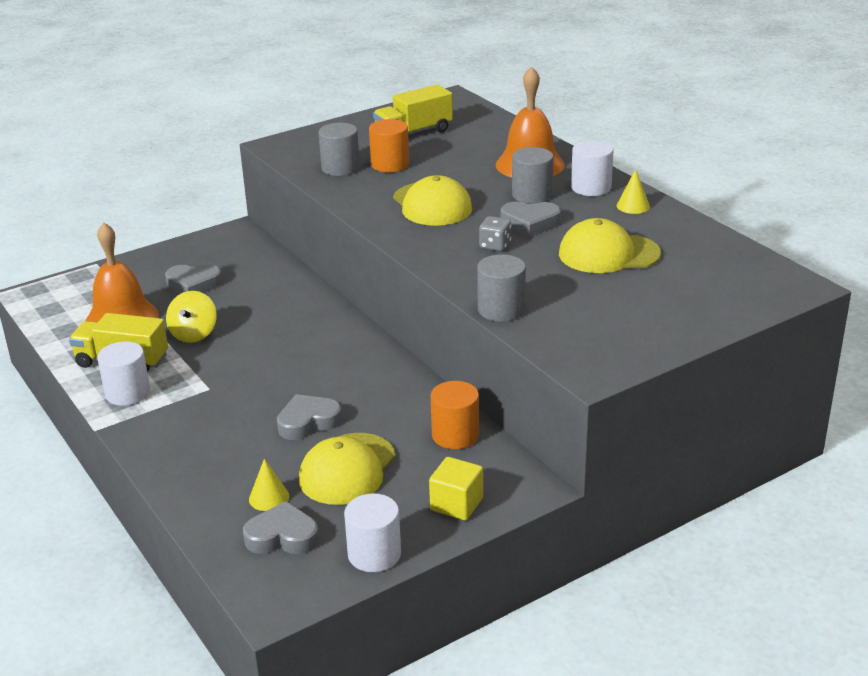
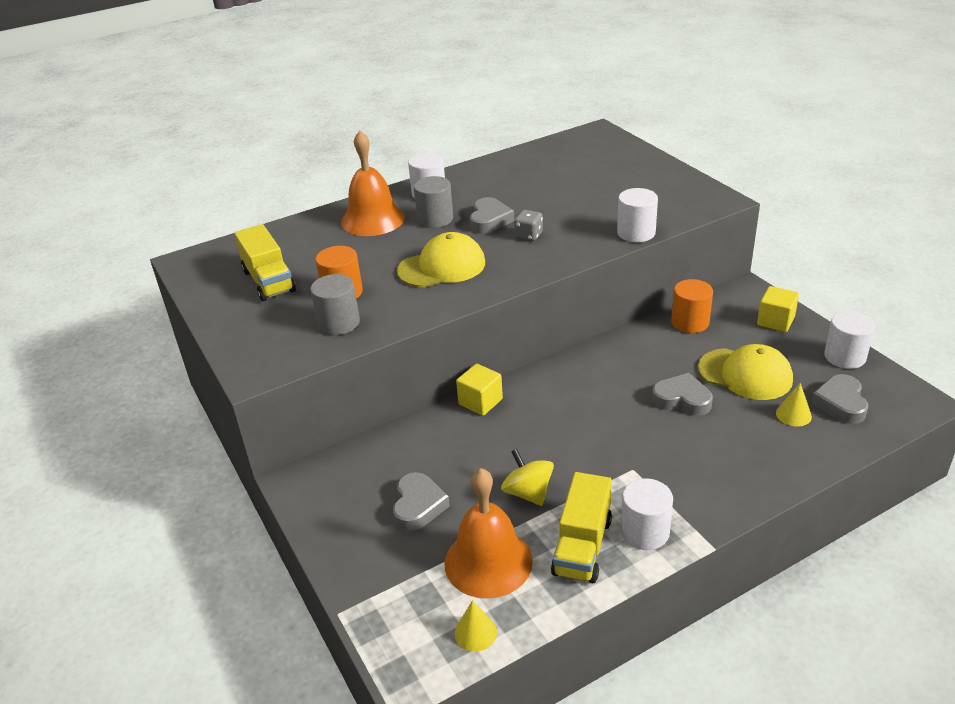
camera: 85 degrees left, 5 degrees up
yellow spinning top [166,291,217,343] -> yellow spinning top turned 135 degrees counterclockwise [501,449,554,506]
grey heart [277,394,342,440] -> grey heart turned 135 degrees clockwise [652,373,713,416]
grey cylinder [477,254,526,322] -> white cylinder [617,188,658,242]
yellow cap [559,218,661,273] -> none
yellow cone [617,169,650,214] -> yellow cone moved to [454,600,497,652]
none -> yellow cube [456,364,503,416]

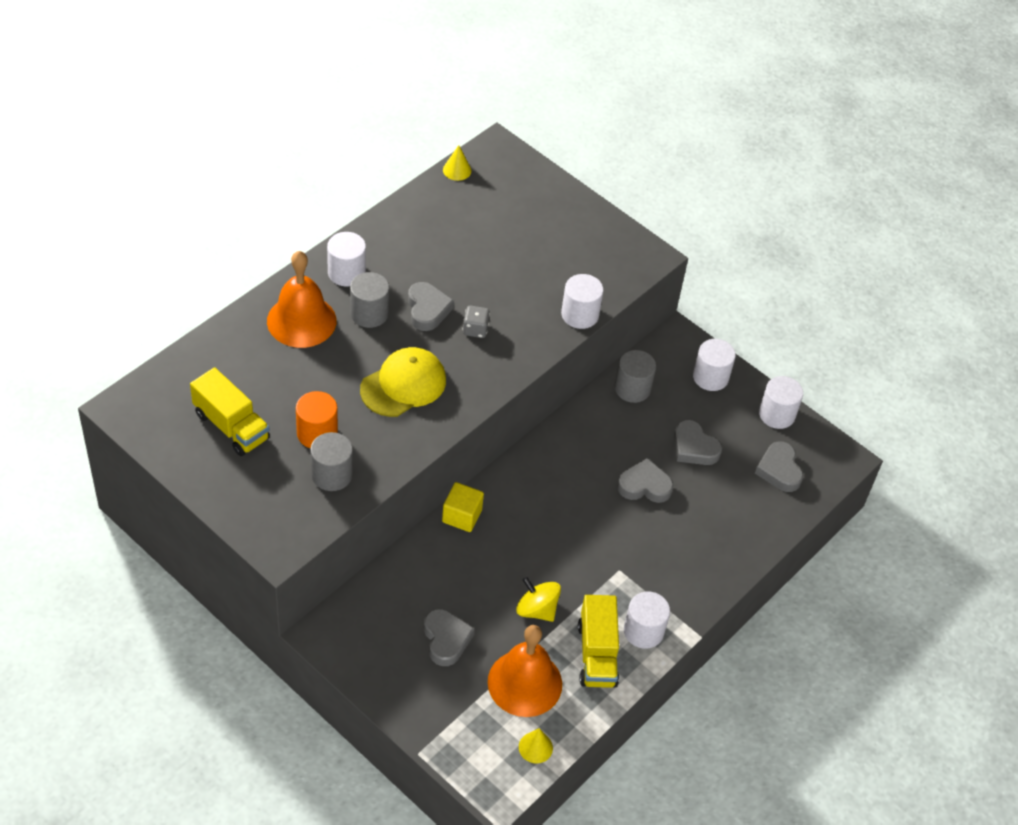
camera: 25 degrees left, 15 degrees up
orange cylinder [671,279,713,333] -> grey cylinder [615,350,656,403]
yellow cap [698,344,793,400] -> grey heart [674,420,722,465]
yellow cube [757,286,799,332] -> white cylinder [693,339,736,391]
yellow cone [776,383,812,426] -> yellow cone moved to [443,145,471,181]

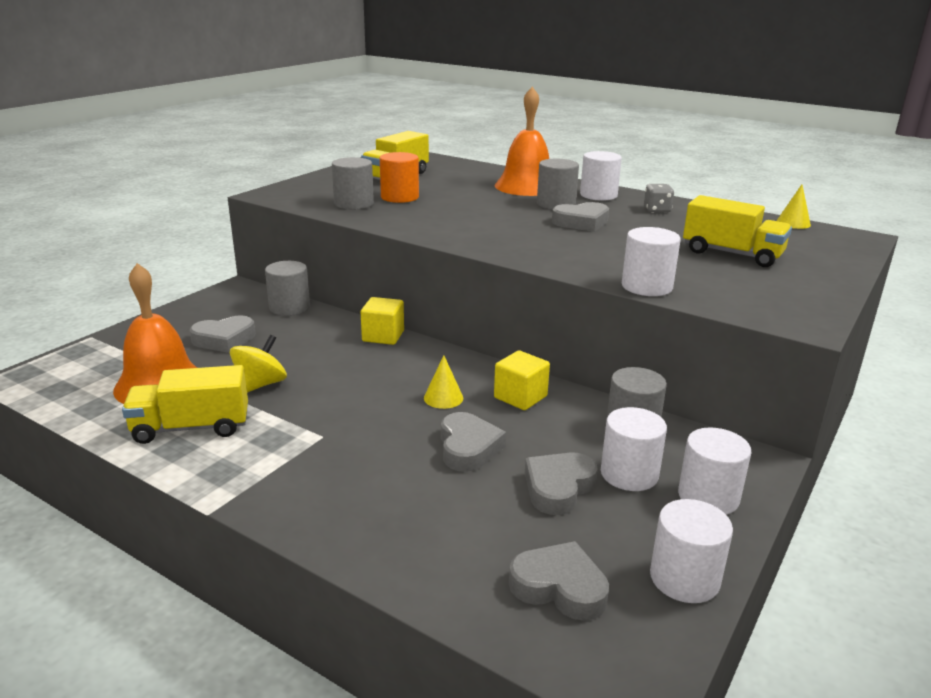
camera: 85 degrees right, 25 degrees down
yellow cap [360,347,446,417] -> none
grey dice [463,306,490,338] -> grey dice moved to [644,184,674,213]
yellow cone [519,728,553,763] -> yellow cone moved to [424,355,463,409]
white cylinder [624,592,670,649] -> white cylinder moved to [601,407,667,491]
grey heart [755,441,804,492] -> grey heart turned 45 degrees clockwise [509,541,609,621]
none -> grey cylinder [265,261,310,316]
none -> yellow cube [494,350,550,410]
none -> yellow truck [683,195,792,267]

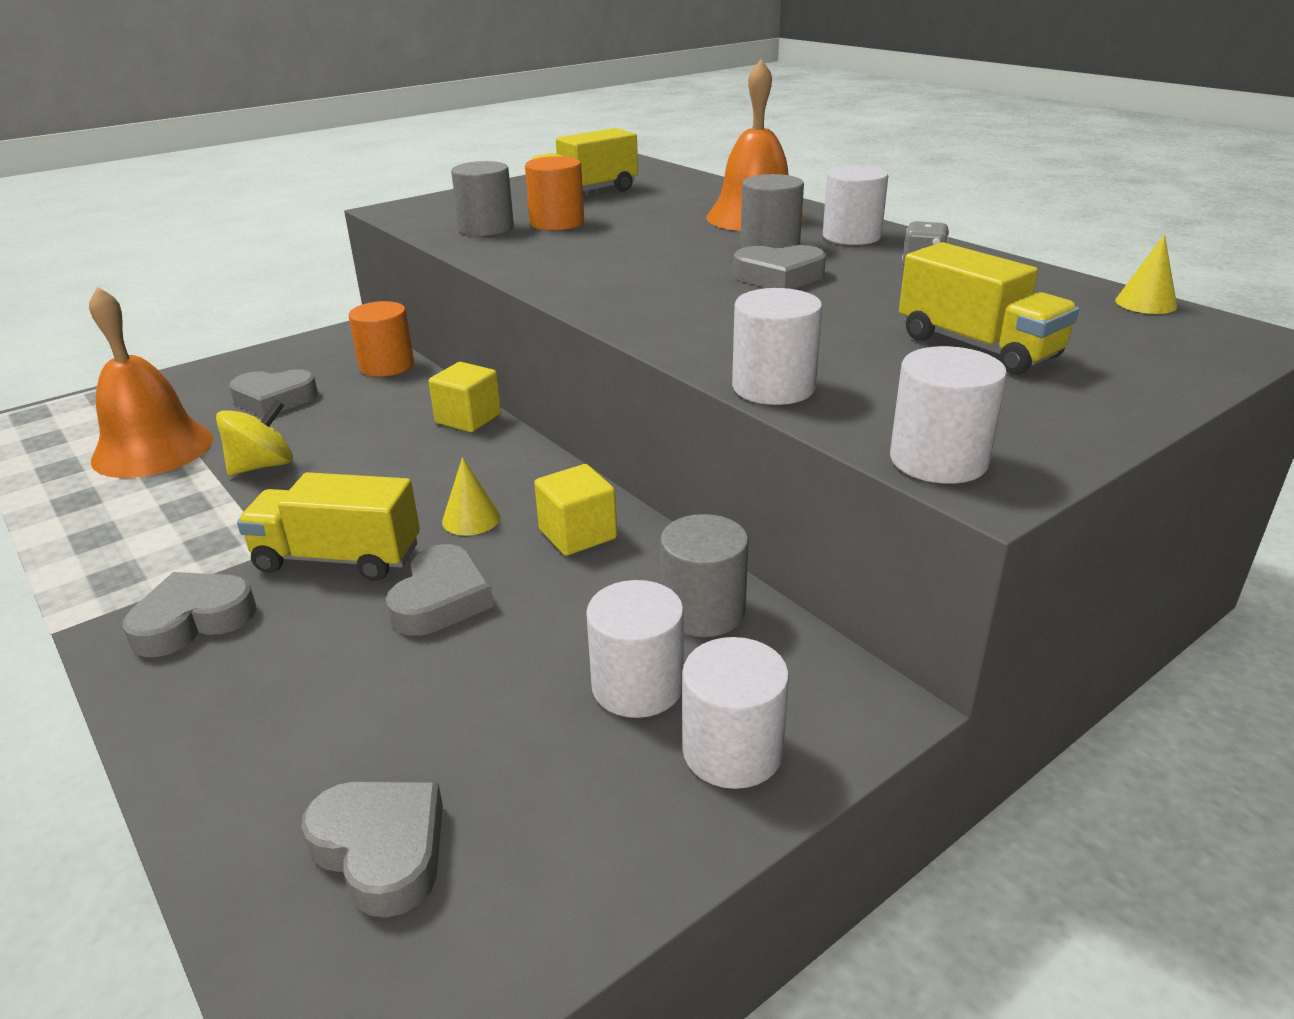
camera: 20 degrees right, 5 degrees up
yellow truck [122,365,248,444] -> yellow truck moved to [237,472,420,581]
grey cylinder [265,261,310,316] -> orange cylinder [349,301,414,377]
grey heart [525,452,598,515] -> grey heart moved to [123,572,257,657]
white cylinder [650,499,733,603] -> white cylinder moved to [890,346,1007,484]

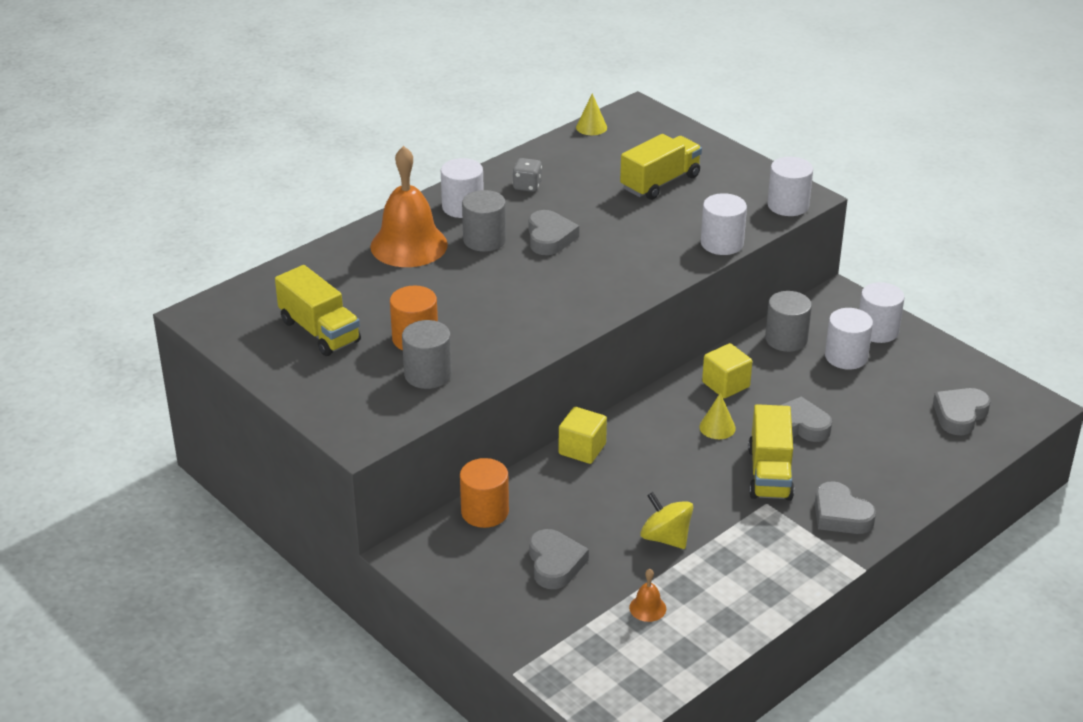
camera: 95 degrees left, 5 degrees up
orange bell [89,287,213,478] -> orange bell [629,569,666,622], size x0.41

